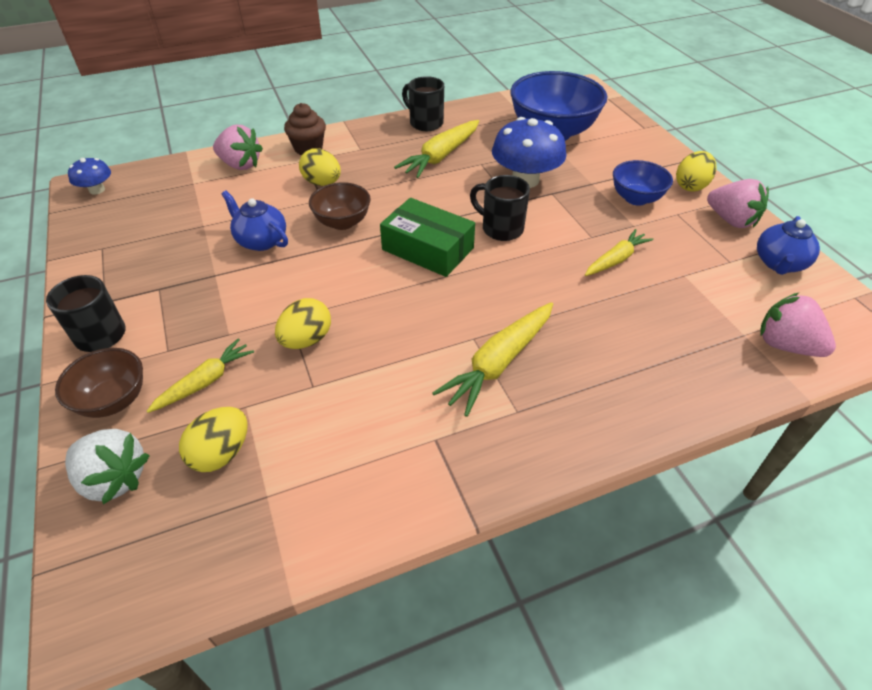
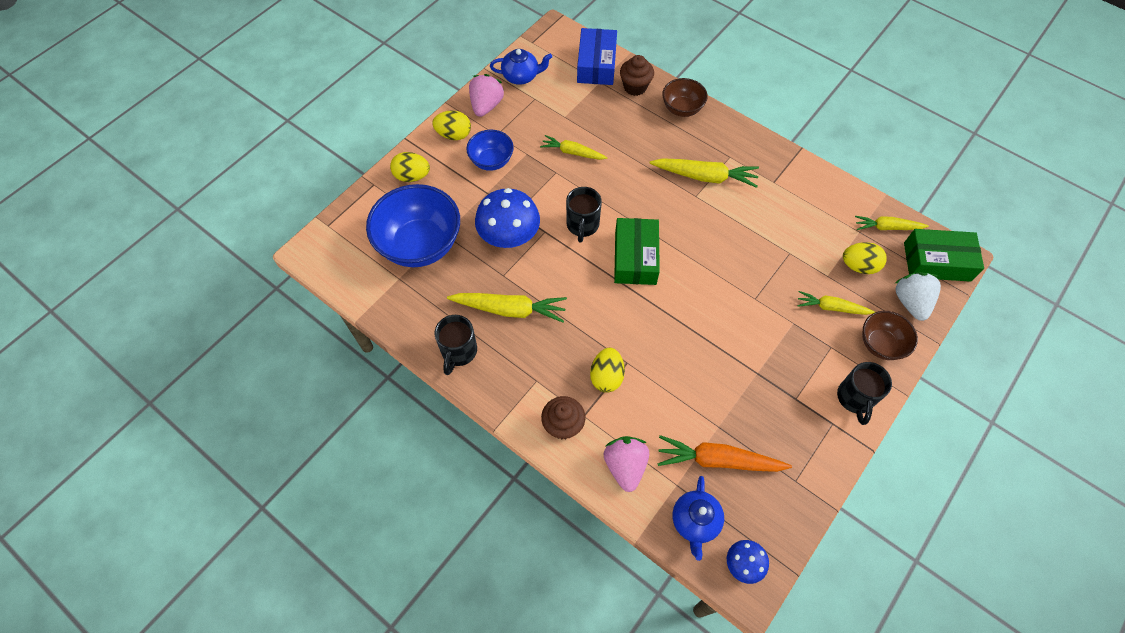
camera: 120 degrees left, 15 degrees up
blue teapot [222,191,288,251] -> blue teapot moved to [672,476,724,561]
yellow egg [275,298,331,349] -> yellow egg moved to [390,152,430,182]
brown bowl [309,182,371,230] -> brown bowl moved to [662,78,708,117]
pink strawberry [760,293,836,357] -> blue box [577,28,617,85]
none -> brown cupcake [620,55,654,96]
none -> orange carrot [658,435,792,472]
none -> yellow carrot [855,216,929,230]
none -> green box [904,229,984,282]

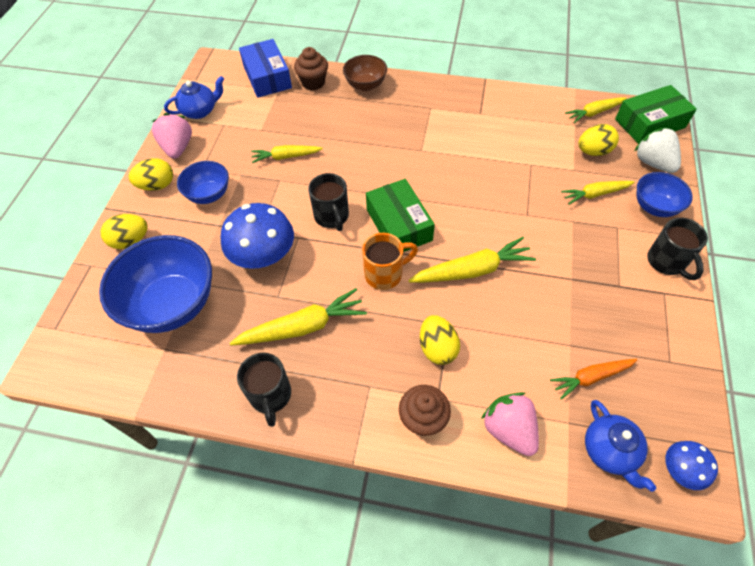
camera: 25 degrees left, 5 degrees down
yellow carrot [650,158,759,188] -> yellow carrot moved to [408,237,536,283]
orange carrot [658,435,792,472] -> orange carrot [550,359,637,400], size x0.64
brown bowl [863,311,918,360] -> blue bowl [636,172,693,217]
none -> orange mug [362,233,418,290]

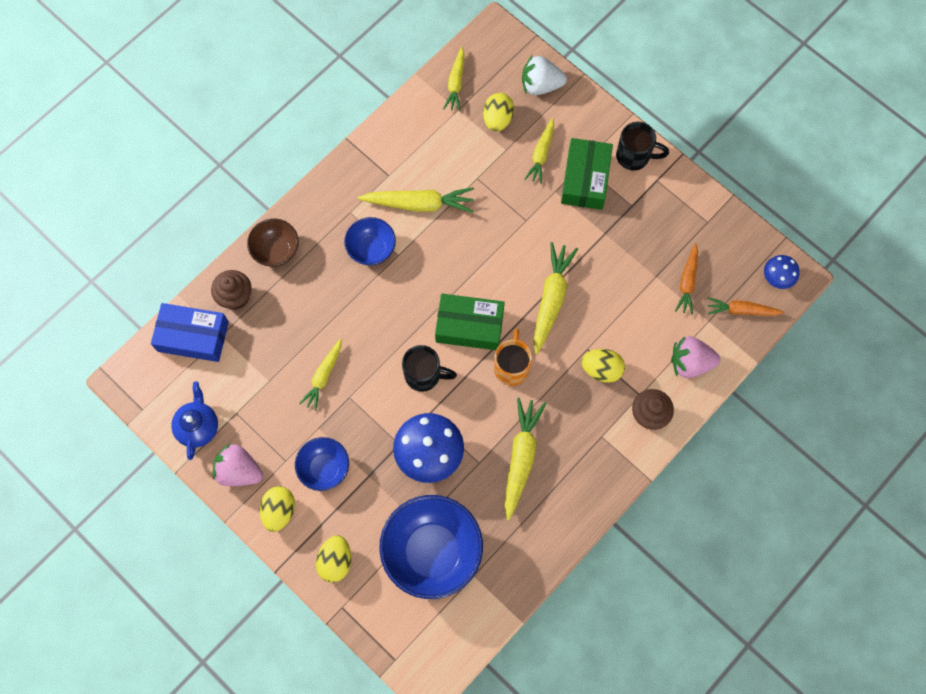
camera: 60 degrees left, 15 degrees up
black mug [237,353,291,427] -> none
blue teapot [585,400,657,492] -> orange carrot [707,297,784,316]
green box [615,85,697,144] -> green box moved to [561,138,613,210]
blue bowl [636,172,693,217] -> blue bowl moved to [344,217,396,266]
none -> yellow carrot [358,187,474,213]

